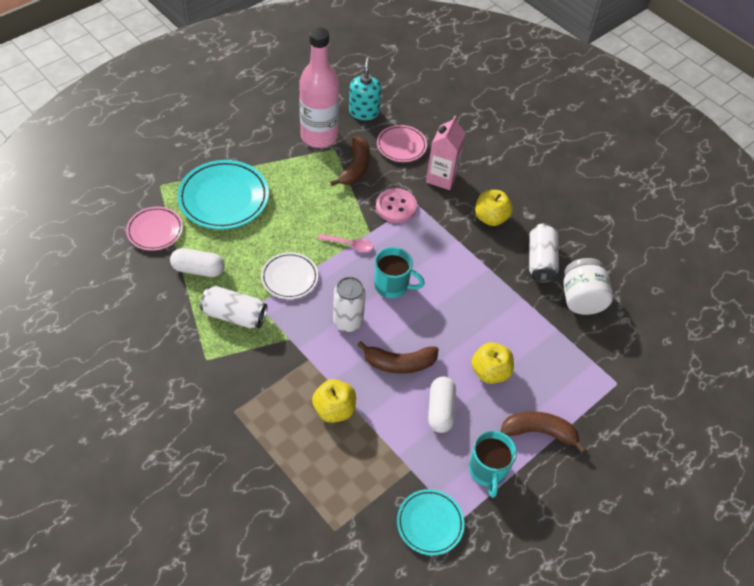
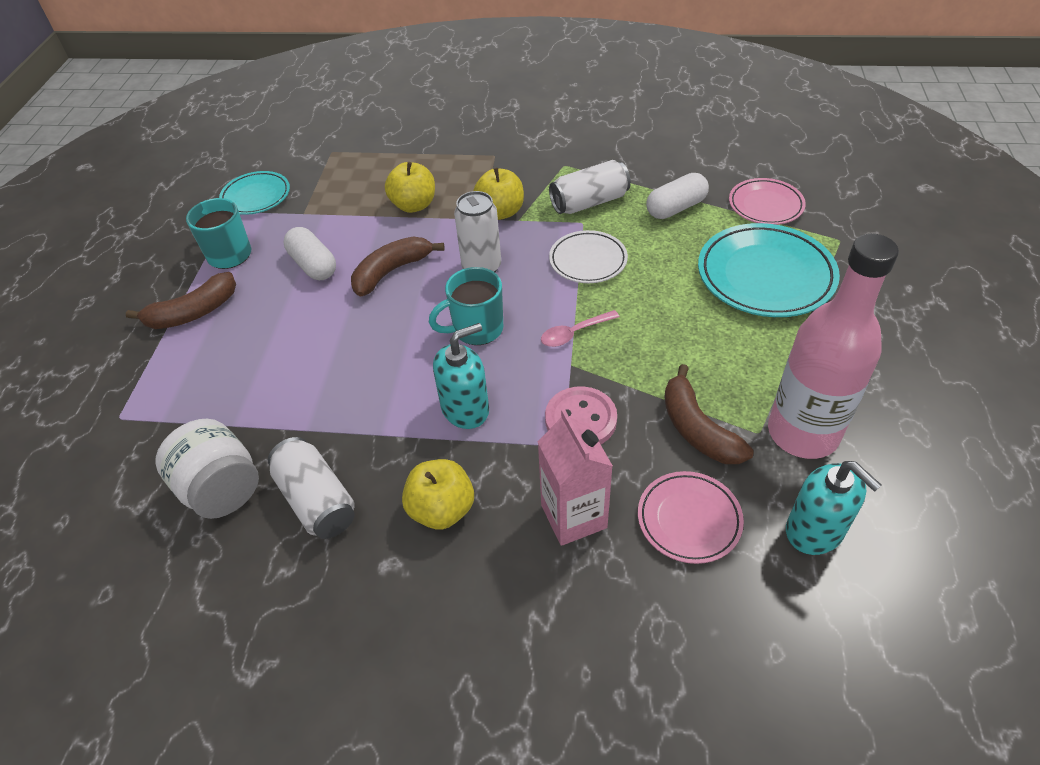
camera: 145 degrees right, 5 degrees down
yellow apple [471,342,514,384] -> yellow apple moved to [473,168,524,220]
none -> turquoise soap dispenser [433,323,489,429]

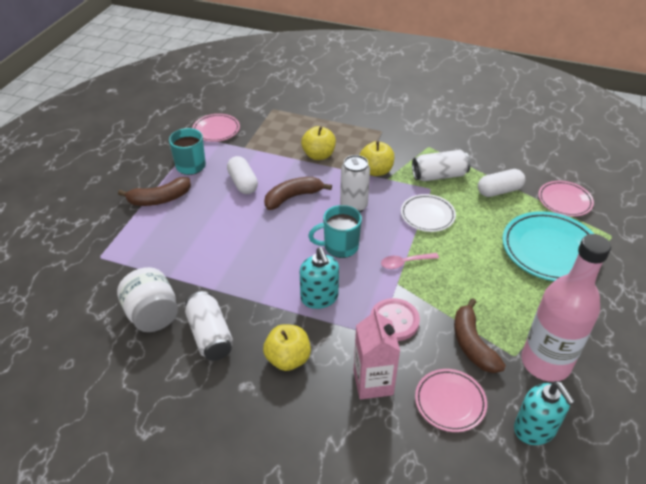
camera: 10 degrees right, 5 degrees down
turquoise plate [219,171,290,215] -> pink plate [192,114,240,142]
turquoise soap dispenser [433,323,489,429] -> turquoise soap dispenser turned 90 degrees clockwise [300,247,339,309]

